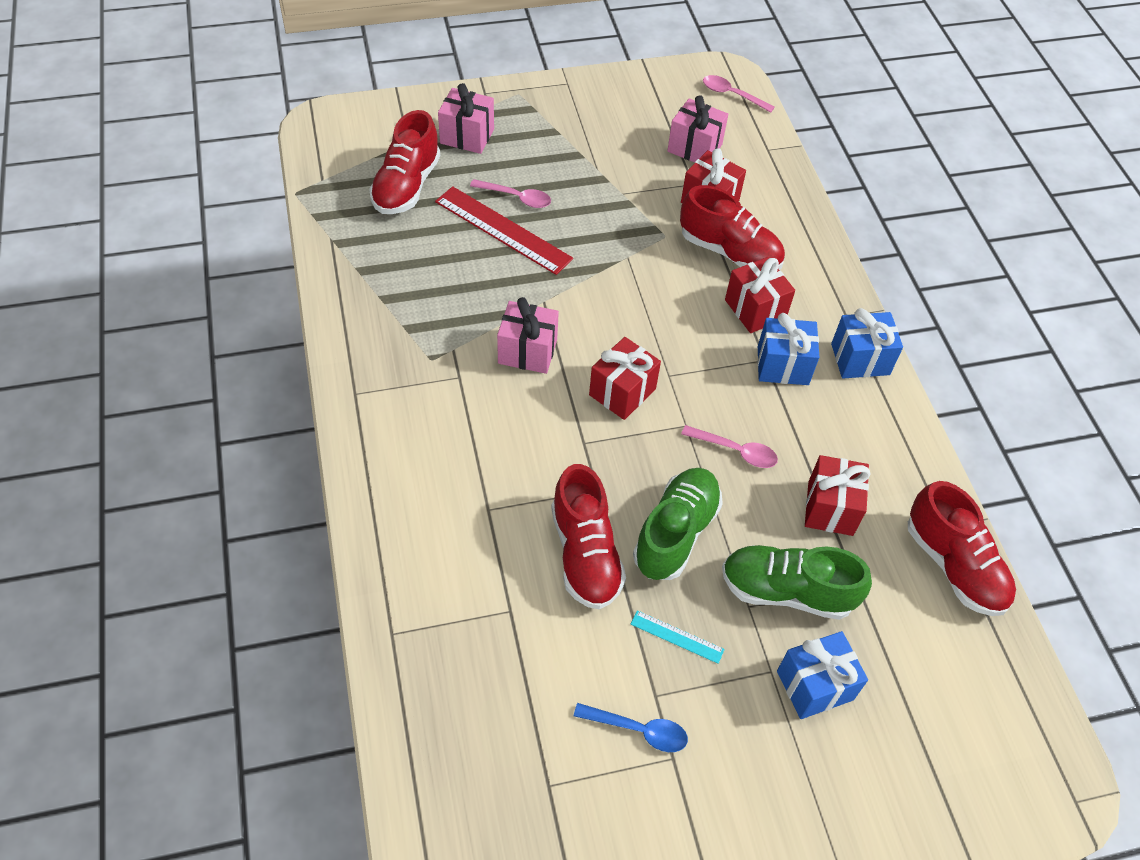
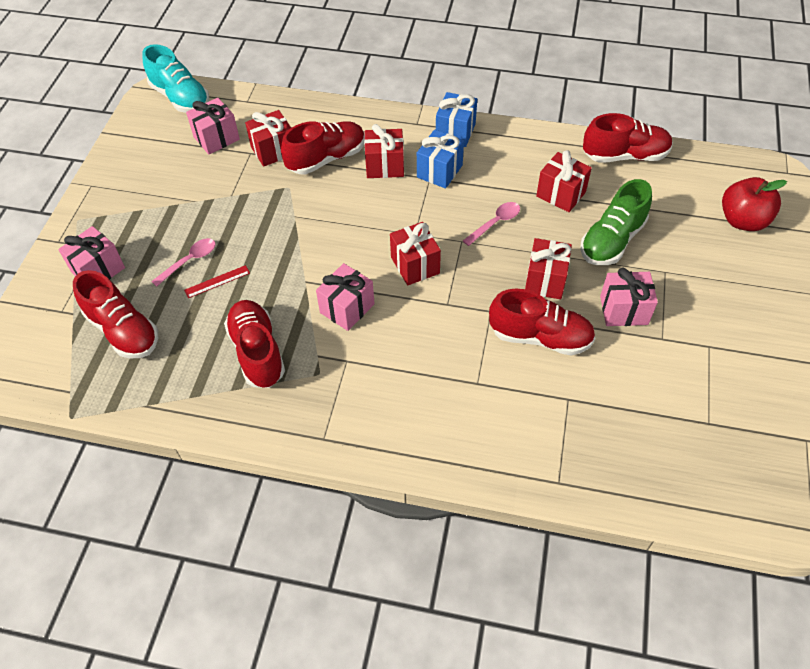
camera: 60 degrees left, 0 degrees up
red ruler [435,186,573,275] -> red ruler [184,265,250,298], size x0.48
blue spoon [574,703,688,752] -> none
turquoise ruler [631,610,725,664] -> pink gift [600,268,658,326]
green shoe [633,468,723,580] -> red gift [525,238,572,299]
pink spoon [703,75,775,113] -> turquoise shoe [142,44,209,113]
blue gift [777,631,868,719] -> none
none -> red shoe [224,300,285,388]
none -> red apple [722,177,787,231]

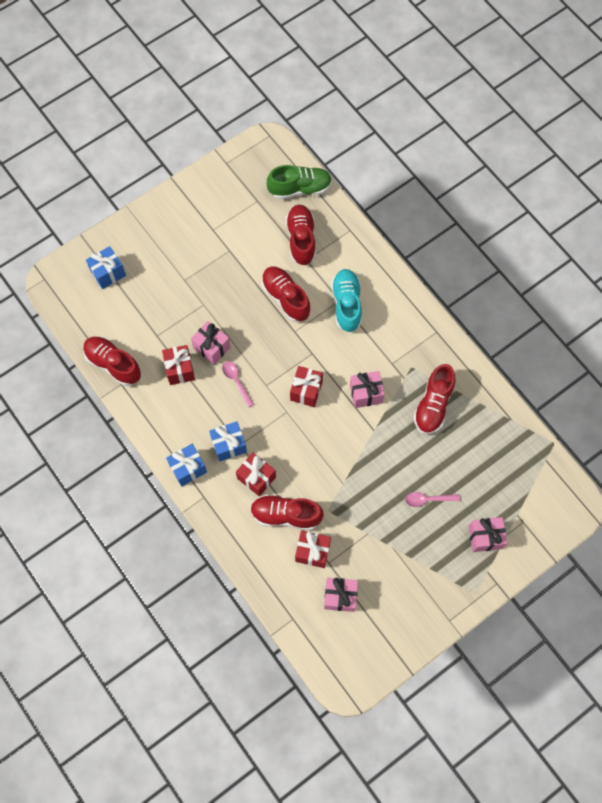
camera: 140 degrees left, 15 degrees up
red shoe [73,270,158,358] -> red shoe moved to [285,205,316,265]
turquoise shoe [142,44,209,113] -> turquoise shoe moved to [331,269,362,332]
red ruler [184,265,250,298] -> none
pink spoon [463,202,520,246] -> pink spoon turned 60 degrees clockwise [222,361,254,408]
red gift [525,238,572,299] -> none
green shoe [580,179,652,265] -> green shoe moved to [267,165,332,199]
pink gift [600,268,658,326] -> pink gift moved to [191,321,231,365]
red apple [722,177,787,231] -> blue gift [86,246,126,289]

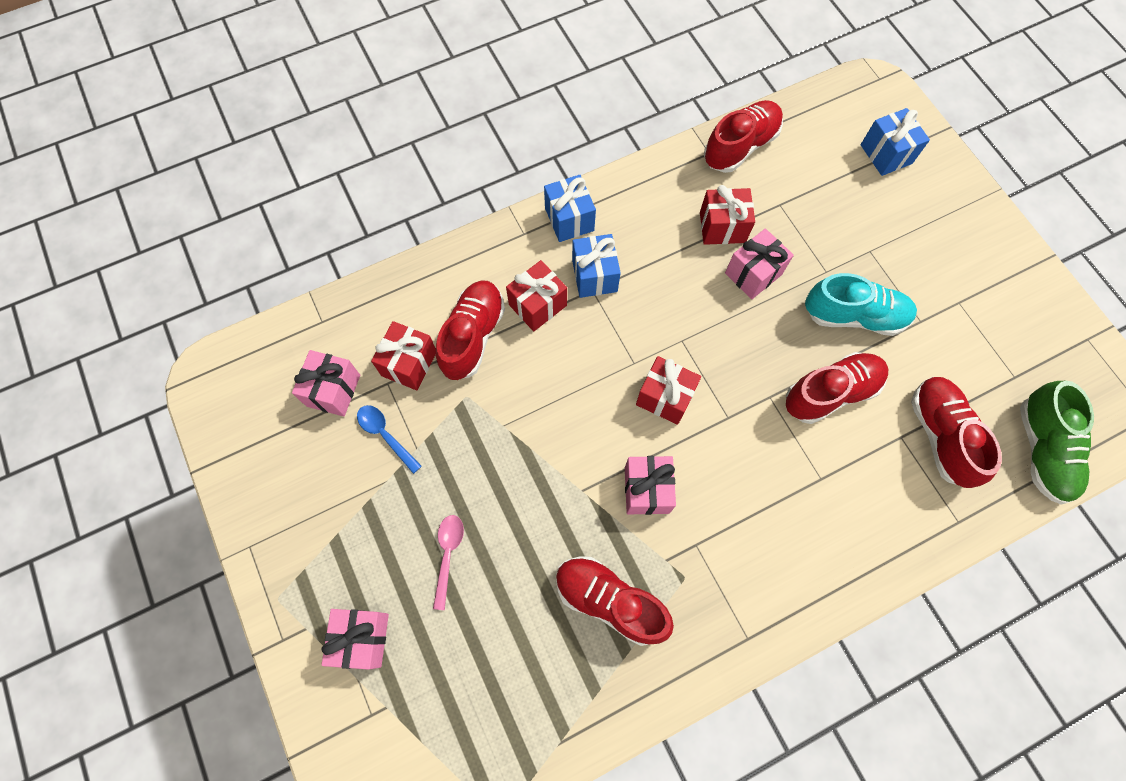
camera: 100 degrees right, 0 degrees up
pink spoon [222,361,254,408] -> none
red shoe [285,205,316,265] -> red shoe turned 105 degrees counterclockwise [911,377,1002,488]
turquoise shoe [331,269,362,332] -> turquoise shoe moved to [805,273,917,336]
none -> blue spoon [357,405,422,474]

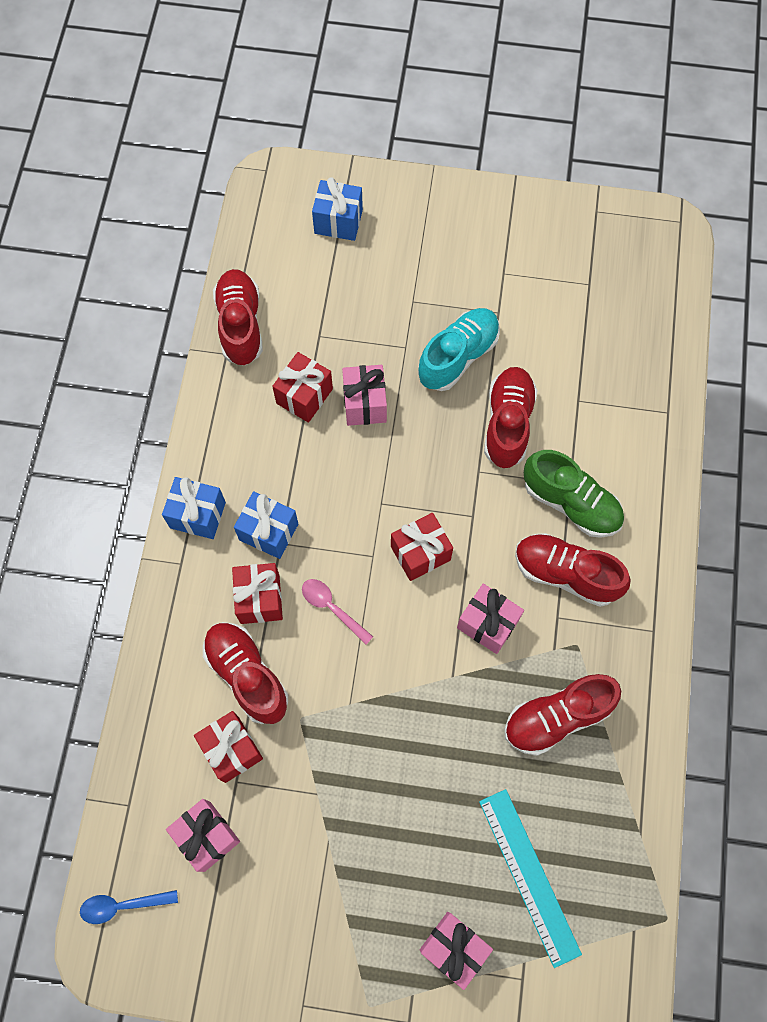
camera: 55 degrees left, 0 degrees up
blue spoon [357,405,422,474] -> blue spoon moved to [80,890,178,924]
pink spoon [433,515,464,610] -> pink spoon moved to [302,579,373,645]
red shoe [911,377,1002,488] -> red shoe moved to [515,533,631,607]
green shoe [1020,381,1094,505] -> green shoe moved to [524,450,624,538]
none -> turquoise ruler [479,789,582,968]

